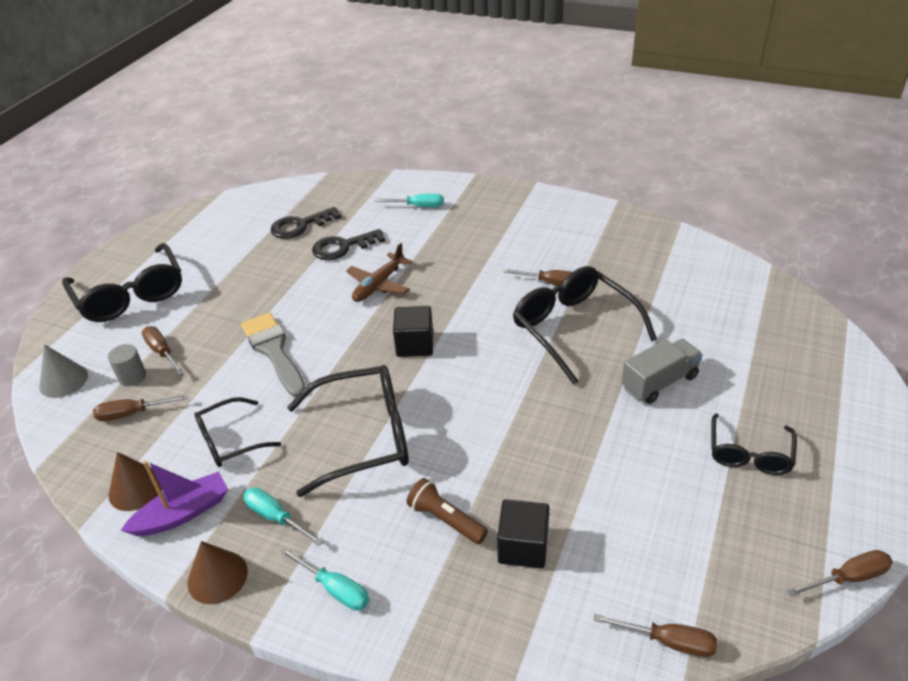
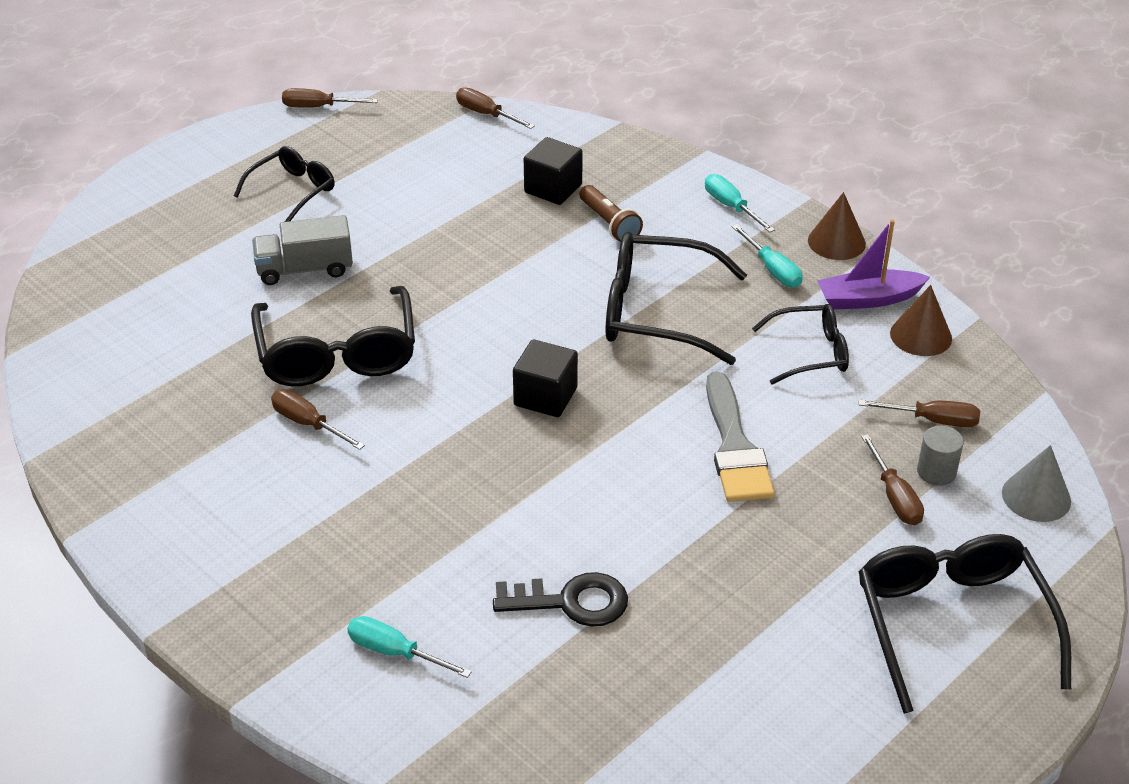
camera: 160 degrees left, 0 degrees up
black key [271,207,341,239] -> none
brown plane [346,243,413,302] -> none

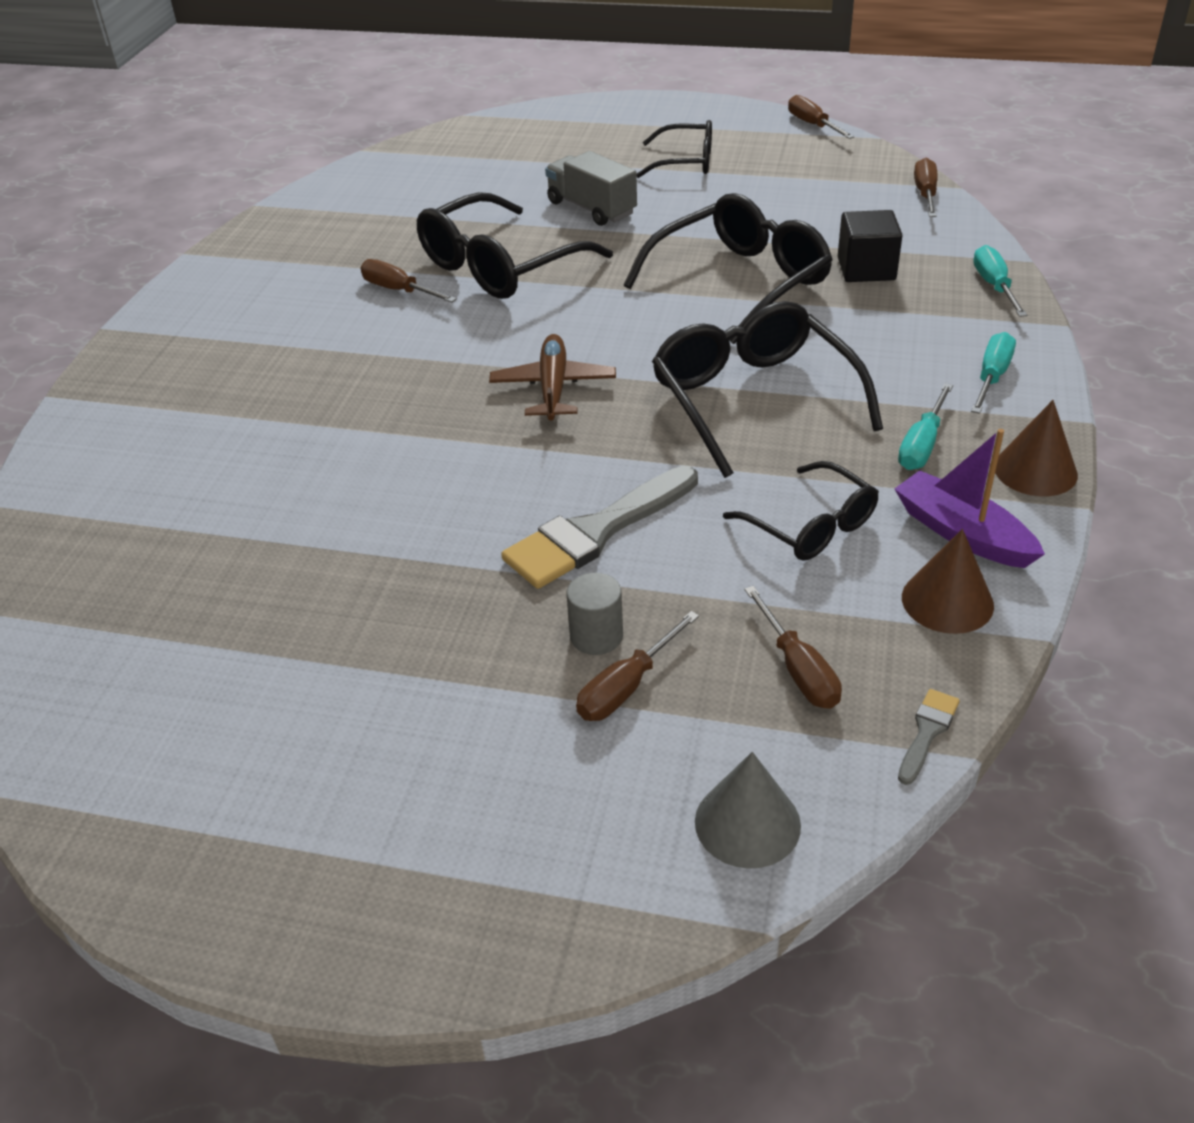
camera: 60 degrees right, 0 degrees up
brown screwdriver [271,389,365,450] -> brown screwdriver turned 60 degrees counterclockwise [360,259,457,302]
turquoise screwdriver [347,616,472,678] -> turquoise screwdriver moved to [973,245,1027,317]
black key [493,572,628,627] -> none
black cube [513,339,578,417] -> brown plane [489,334,616,420]
brown flashlight [579,185,643,242] -> none
black glasses [859,534,1071,714] -> black glasses moved to [624,193,833,344]
grey cylinder [917,426,964,486] -> grey cylinder moved to [567,573,623,655]
none -> grey brush [898,689,960,785]

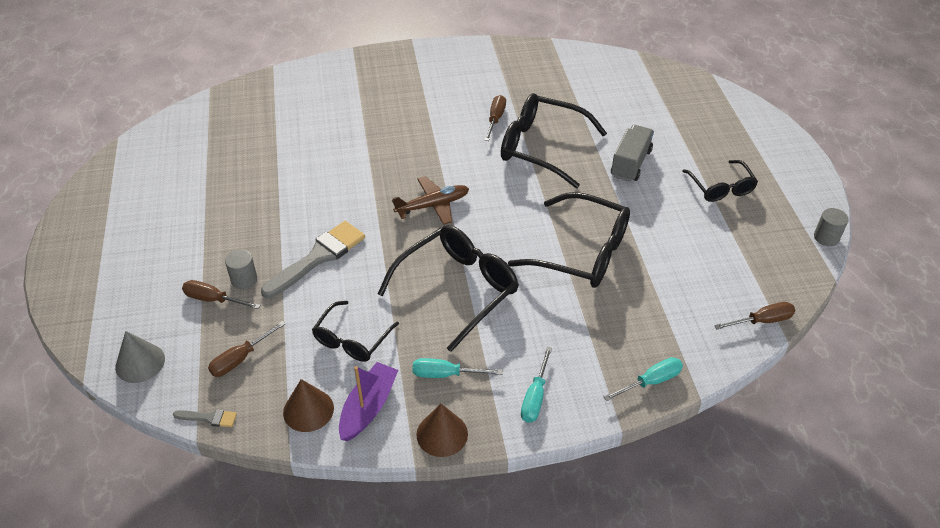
camera: 65 degrees right, 5 degrees up
grey brush [501,465,698,589] -> grey brush turned 105 degrees clockwise [261,221,365,298]
brown screwdriver [788,95,854,139] -> grey cylinder [814,208,849,246]
black cube [838,210,902,282] -> none
turquoise screwdriver [971,332,1016,414] -> turquoise screwdriver turned 105 degrees clockwise [521,347,552,423]

